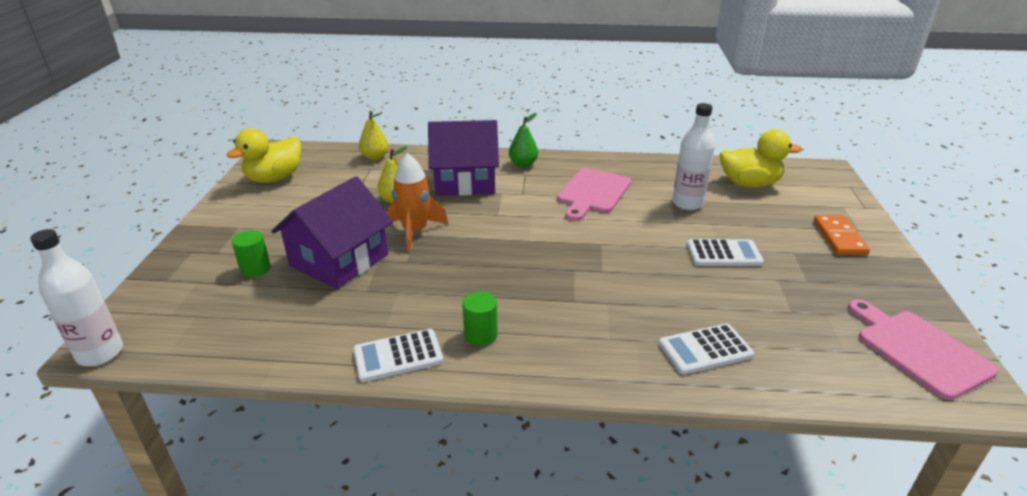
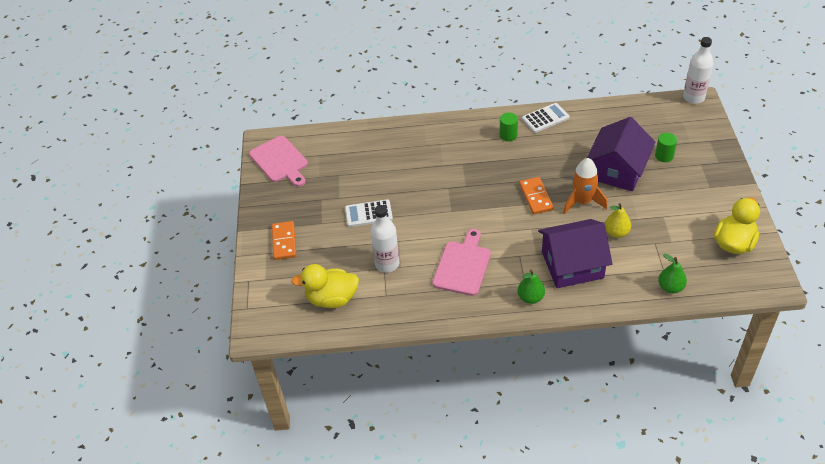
camera: 175 degrees right, 15 degrees up
yellow pear [359,111,389,160] -> green pear [658,254,687,293]
white calculator [659,324,754,375] -> none
none -> orange domino [519,177,554,214]

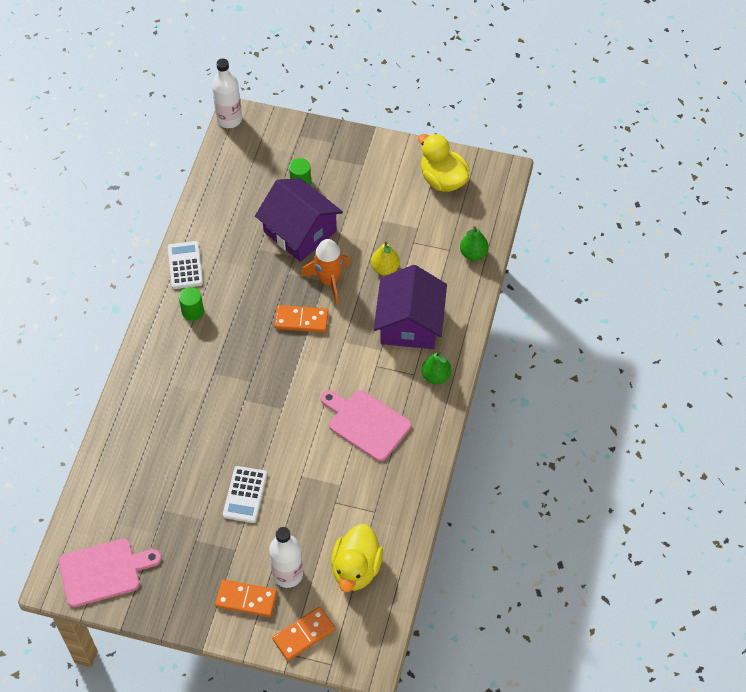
camera: 75 degrees left, 10 degrees up
white bottle [370,205,399,273] -> white bottle moved to [269,527,303,588]
none -> orange domino [272,607,335,661]

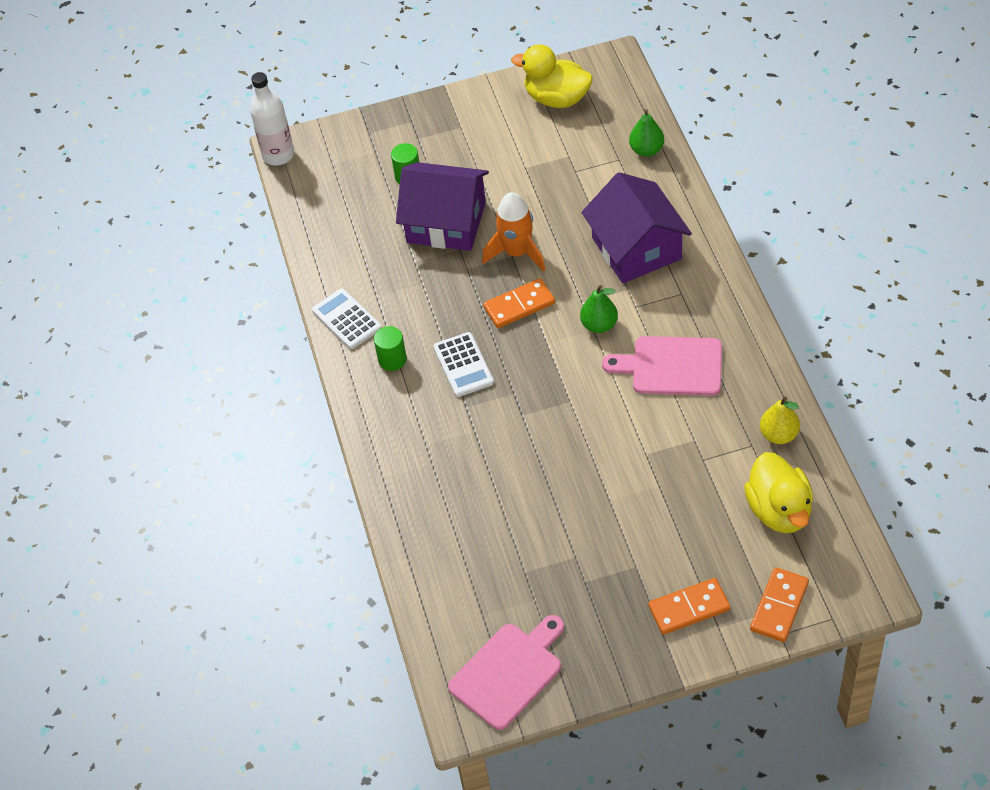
camera: 25 degrees left, 5 degrees down
white calculator [223,466,267,523] -> white calculator moved to [433,332,494,397]
white bottle [269,527,303,588] -> none
yellow pear [371,242,400,275] -> yellow pear moved to [760,397,800,444]
green pear [421,351,451,384] -> green pear moved to [580,285,618,333]

